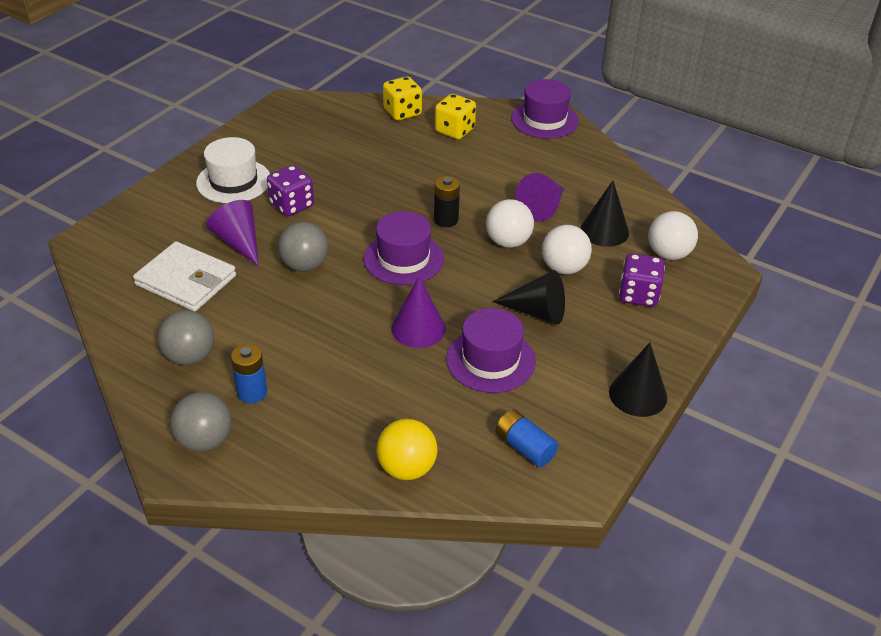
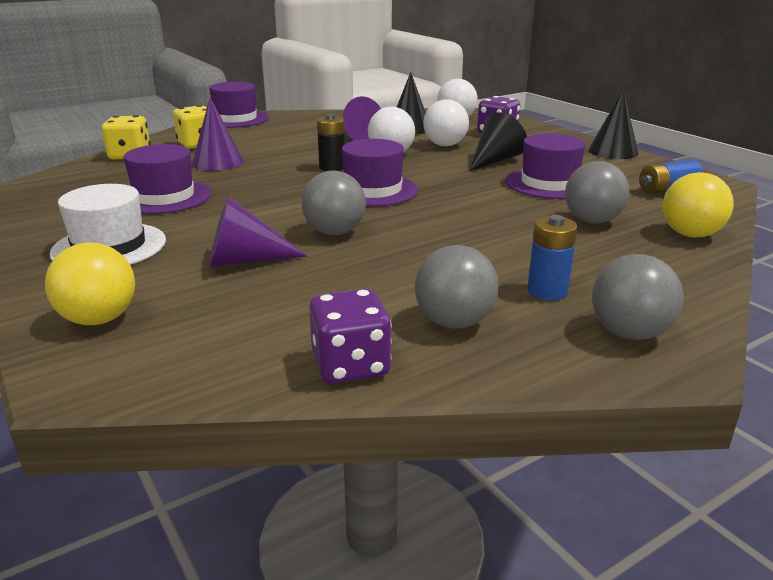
camera: 65 degrees left, 15 degrees down
white wallet [133,241,236,311] -> none
purple dice [267,165,314,216] -> purple dice moved to [309,289,392,384]
purple cone [391,276,446,348] -> purple cone moved to [192,98,244,171]
none -> yellow ball [45,242,135,325]
none -> purple hat [123,144,211,214]
none -> grey ball [565,161,630,224]

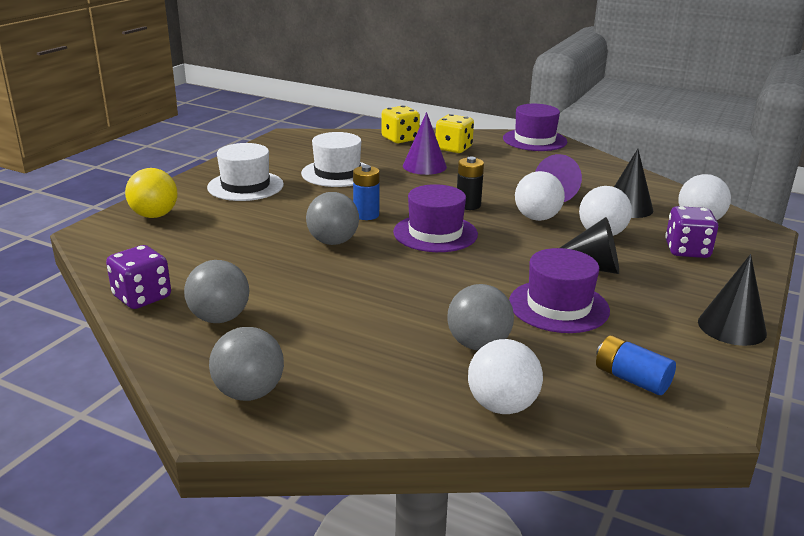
camera: 60 degrees right, 0 degrees up
purple hat [123,144,211,214] -> white hat [301,132,367,187]
purple cone [209,196,307,267] -> none
blue battery [527,215,577,301] -> blue battery moved to [353,165,380,220]
yellow ball [662,172,734,237] -> white ball [468,339,543,414]

